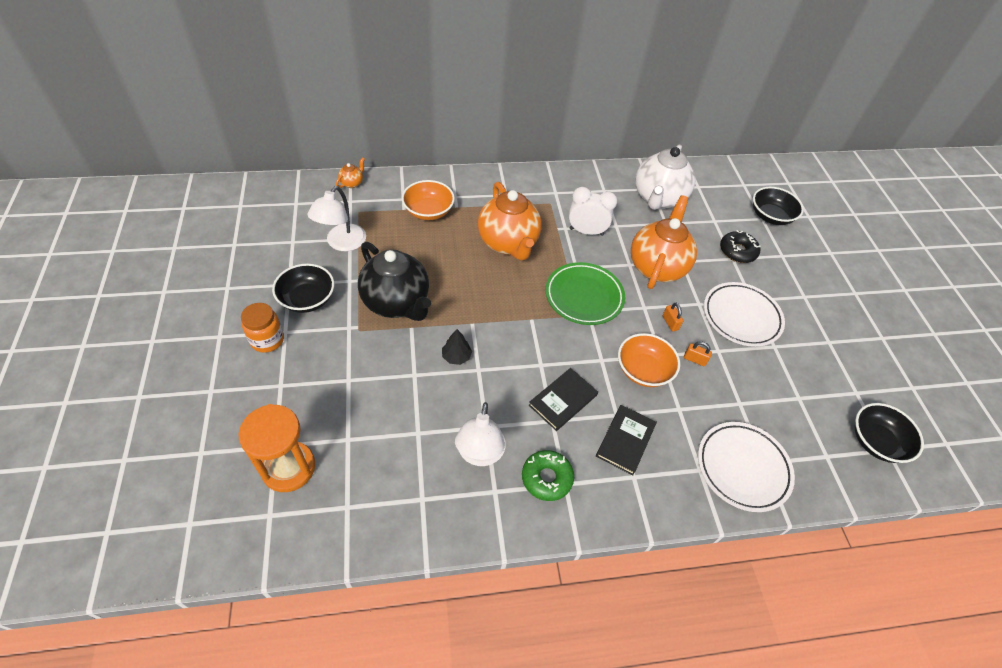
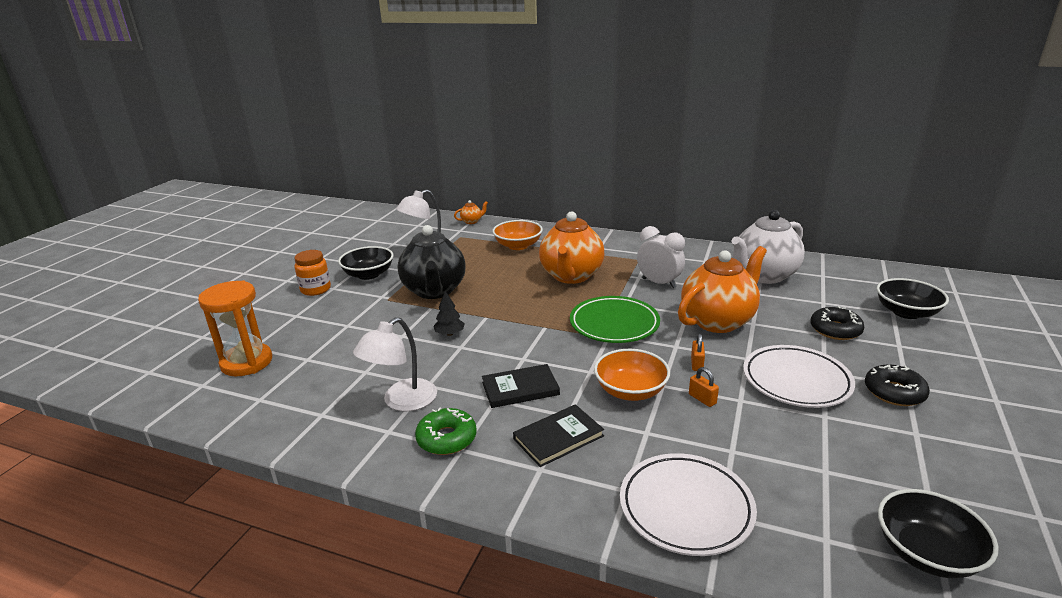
camera: 35 degrees right, 25 degrees down
none -> black donut [865,364,930,406]

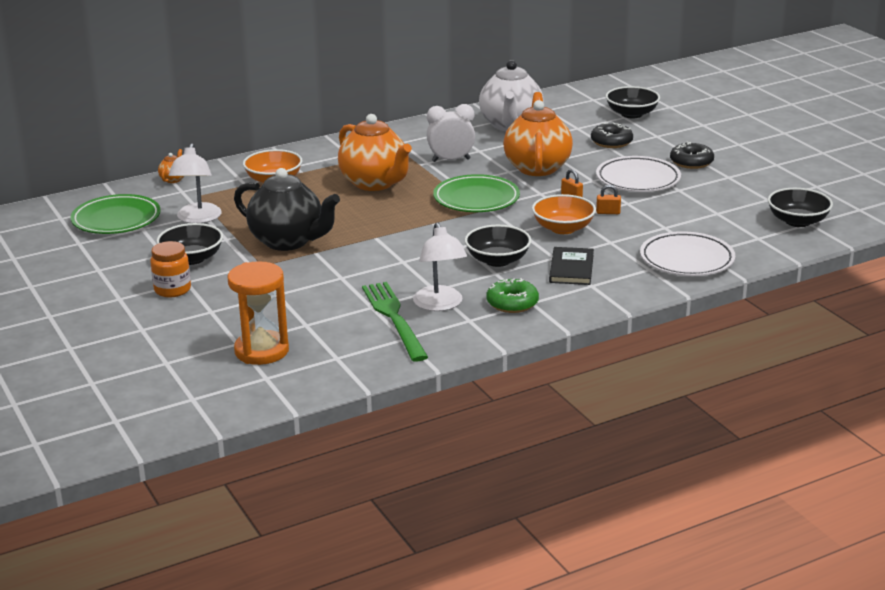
camera: 50 degrees left, 0 degrees up
black tree [433,291,465,336] -> none
black book [482,364,560,408] -> black bowl [465,225,531,267]
none -> green plate [70,194,161,234]
none -> green fork [362,282,428,362]

